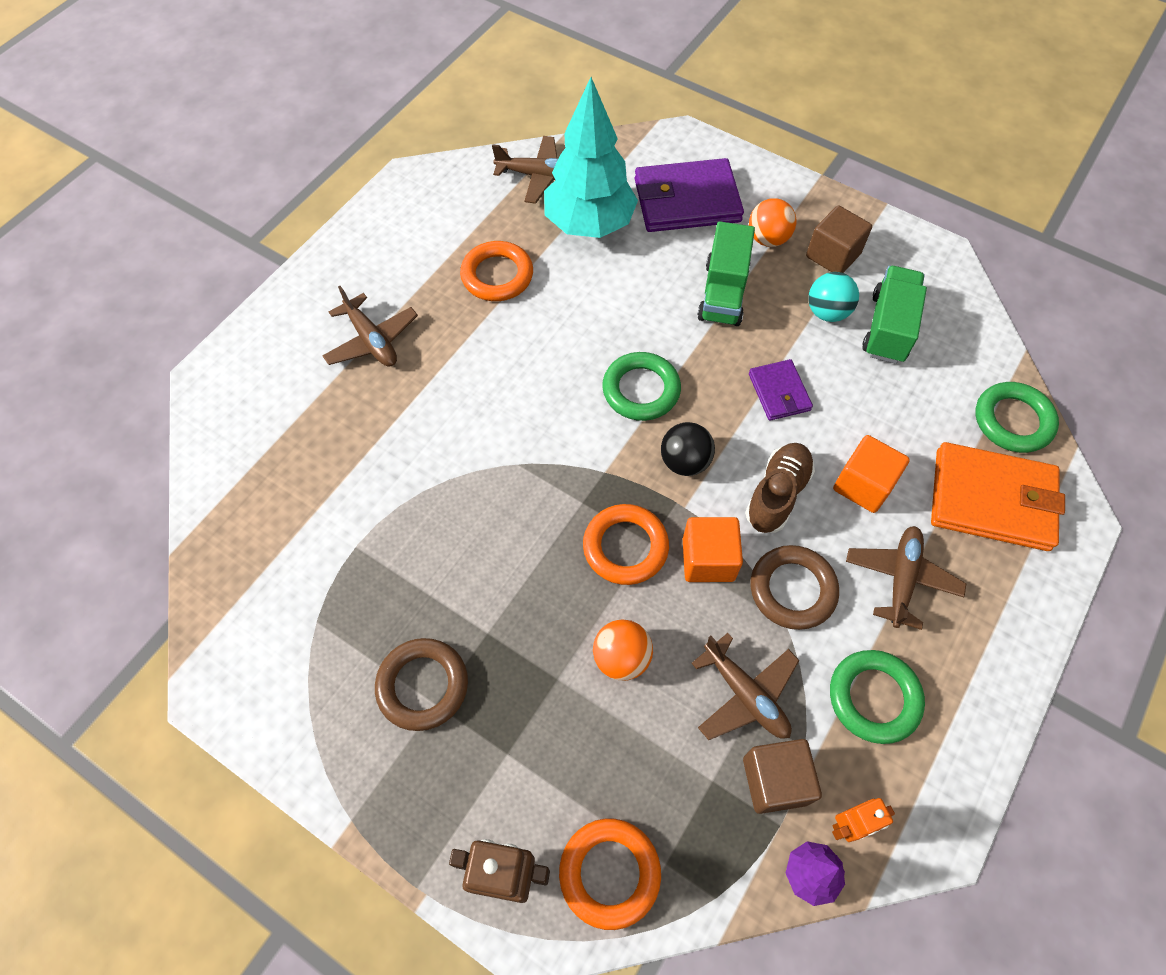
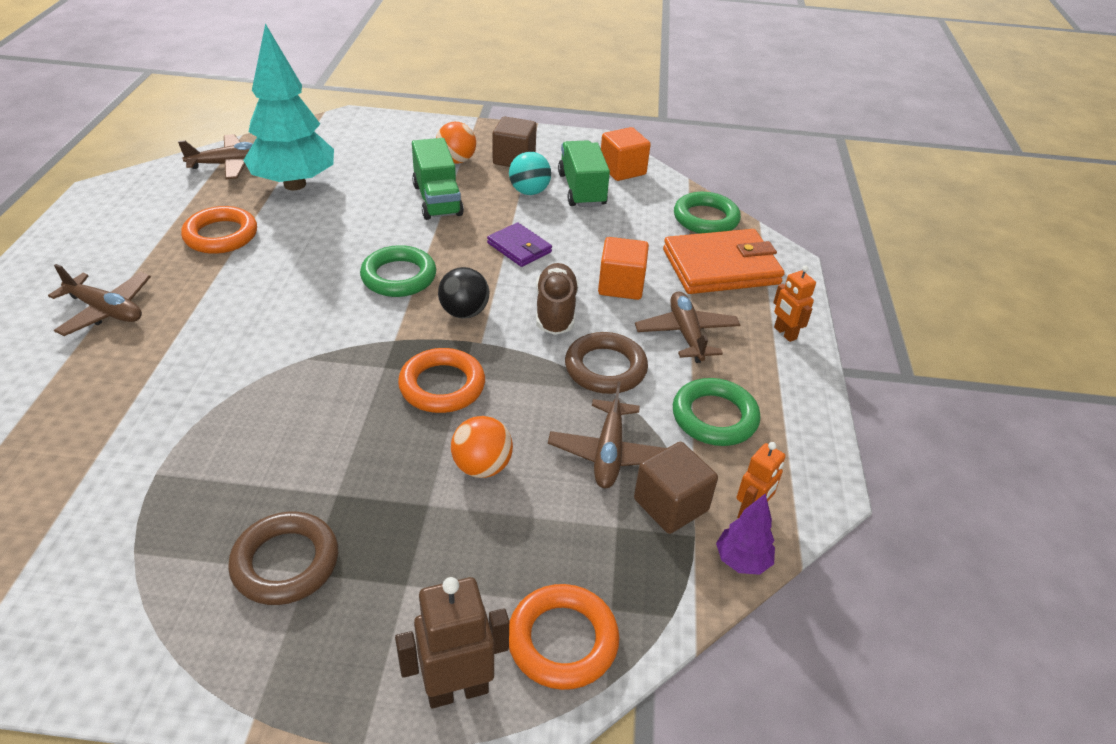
camera: 30 degrees left, 20 degrees down
purple wallet [635,158,744,232] -> none
orange cube [683,517,743,582] -> orange cube moved to [601,127,651,181]
brown plane [691,633,800,740] -> brown plane turned 75 degrees clockwise [548,382,666,488]
none -> orange robot [773,266,816,342]

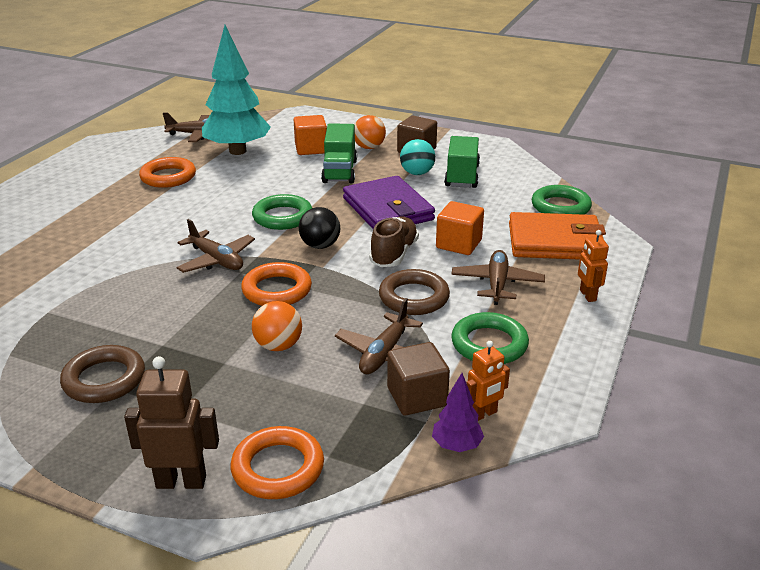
camera: 20 degrees right, 10 degrees down
brown plane [48,264,151,336] -> brown plane moved to [176,219,255,273]
purple wallet [487,223,552,267] -> purple wallet [343,176,435,229], size x1.85
orange cube [601,127,651,181] -> orange cube moved to [294,115,327,155]

